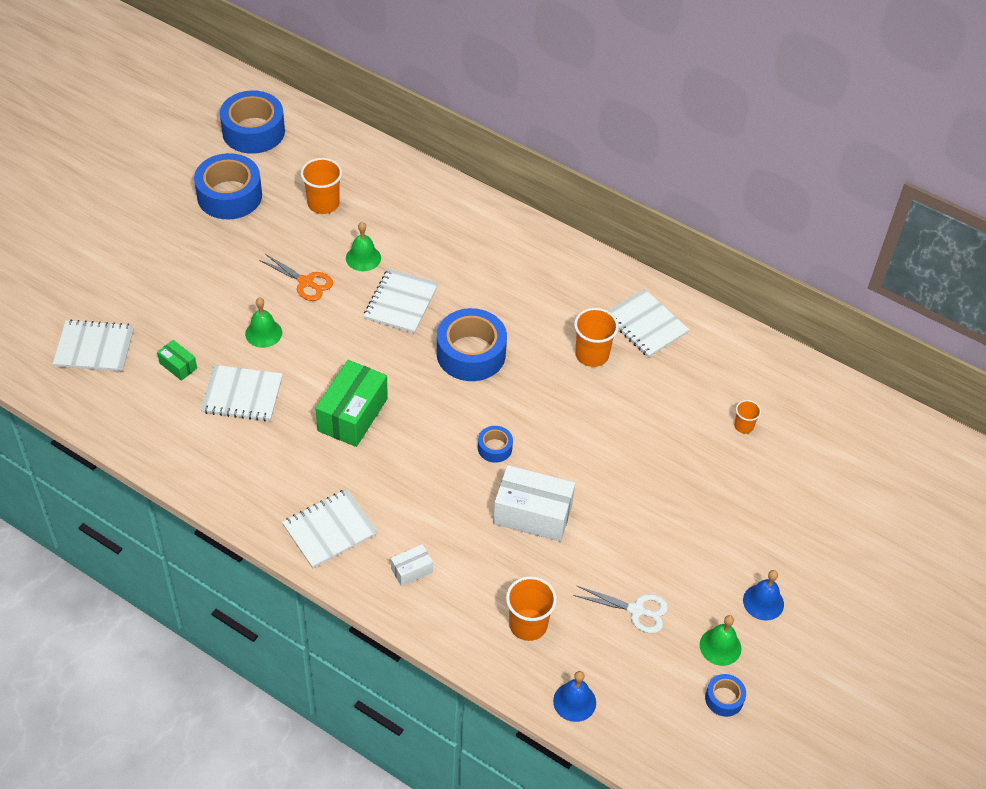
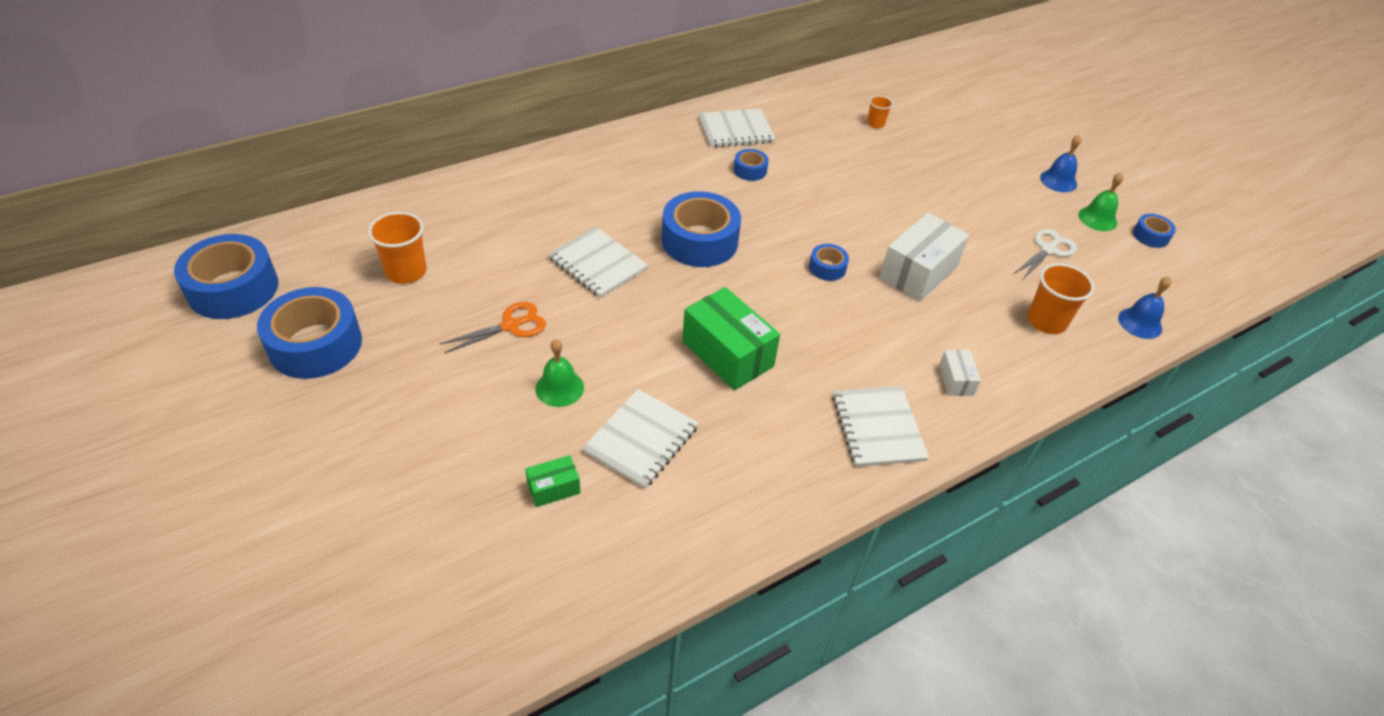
camera: 65 degrees left, 5 degrees down
white notebook [53,319,134,372] -> none
green bell [346,222,381,271] -> none
orange cup [574,308,619,367] -> blue tape [734,149,769,181]

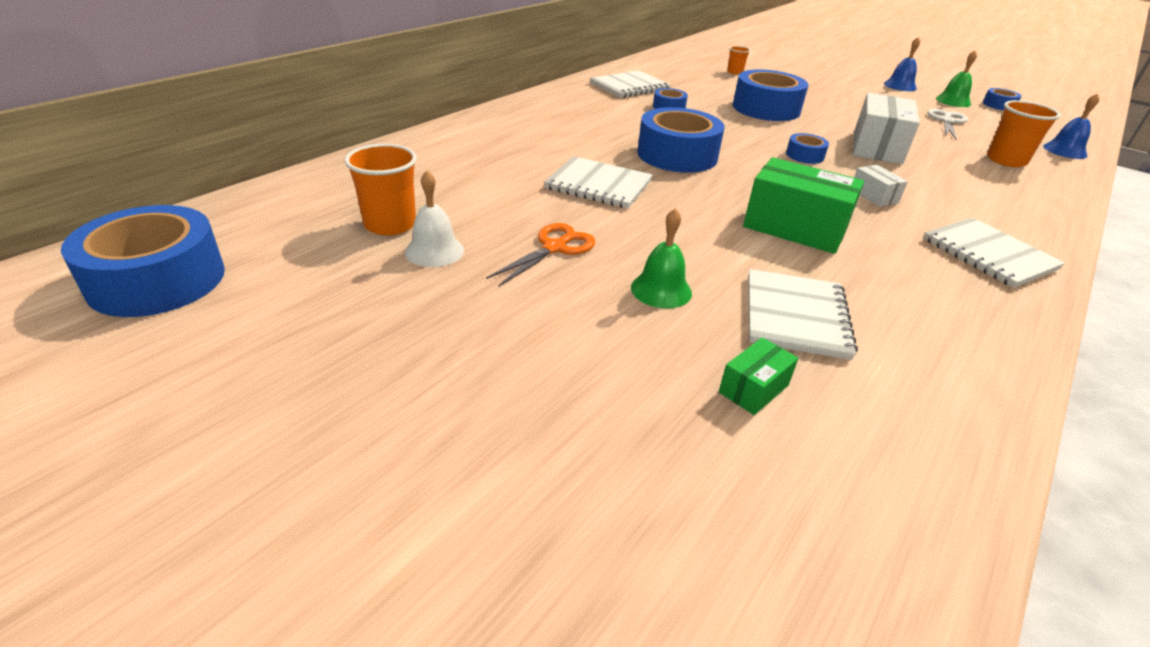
camera: 20 degrees left, 10 degrees down
blue tape [257,287,362,379] -> blue tape moved to [733,69,808,121]
white box [939,350,981,396] -> white box moved to [854,165,908,207]
none -> white bell [405,170,464,267]

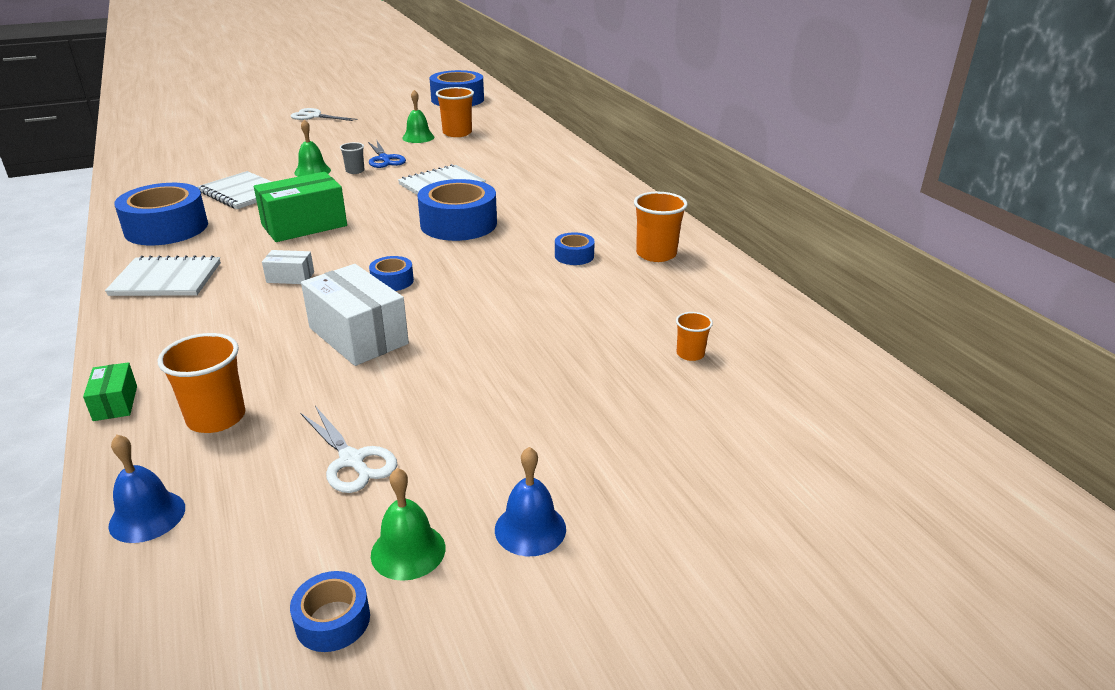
camera: 120 degrees right, 5 degrees down
white bell [405,170,464,267] -> green bell [402,90,434,143]
orange scissors [486,223,596,287] -> blue scissors [368,141,406,168]
white notebook [590,70,671,98] -> orange cup [634,192,688,262]
green box [719,337,799,415] -> green box moved to [83,362,137,421]
blue tape [733,69,808,121] -> blue tape moved to [114,183,208,245]
none -> white scissors [291,108,358,121]
none -> grey cup [340,142,365,174]

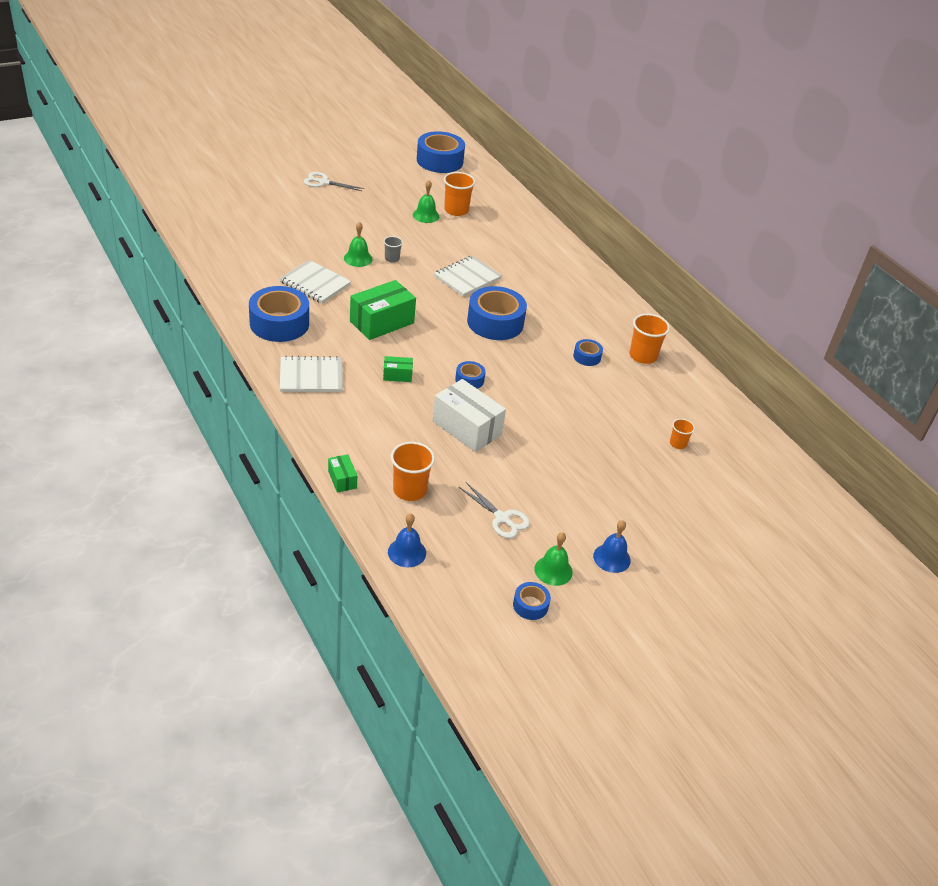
camera: 10 degrees left, 10 degrees up
white box [262,250,314,284] -> green box [383,356,413,382]
blue scissors [368,141,406,168] -> none

